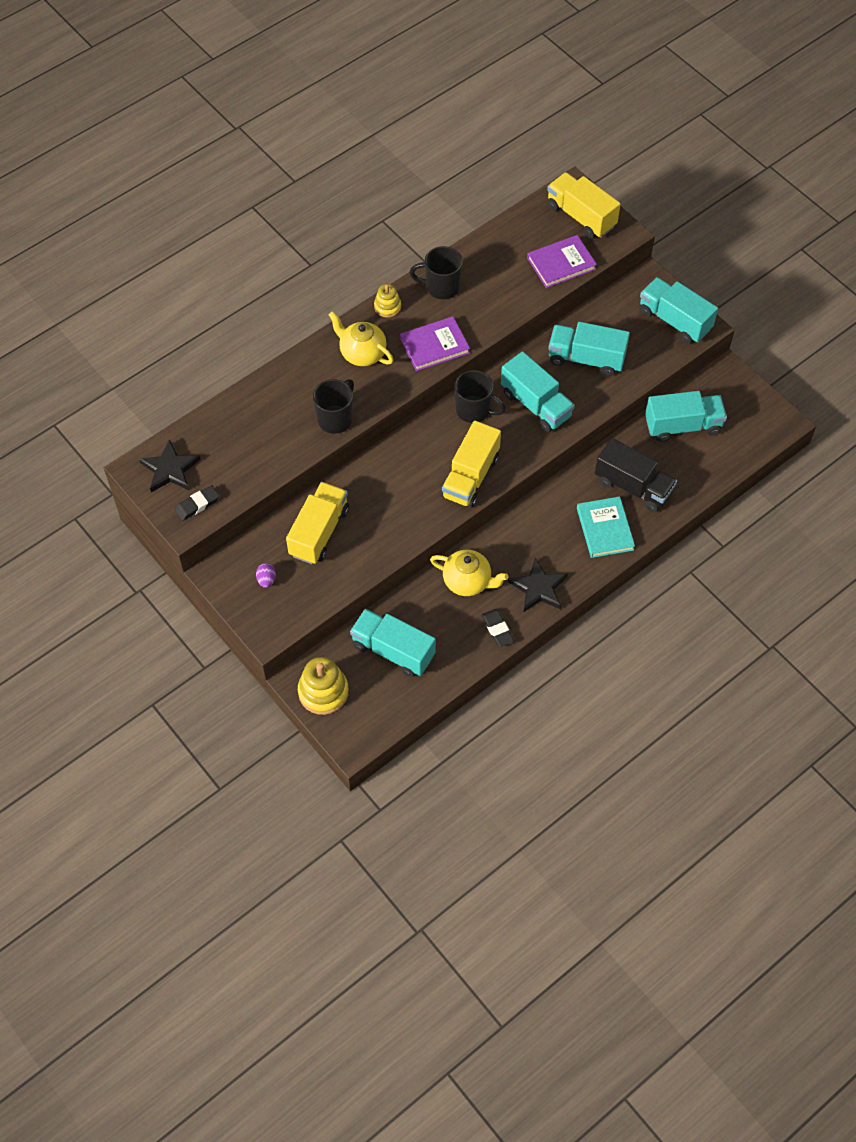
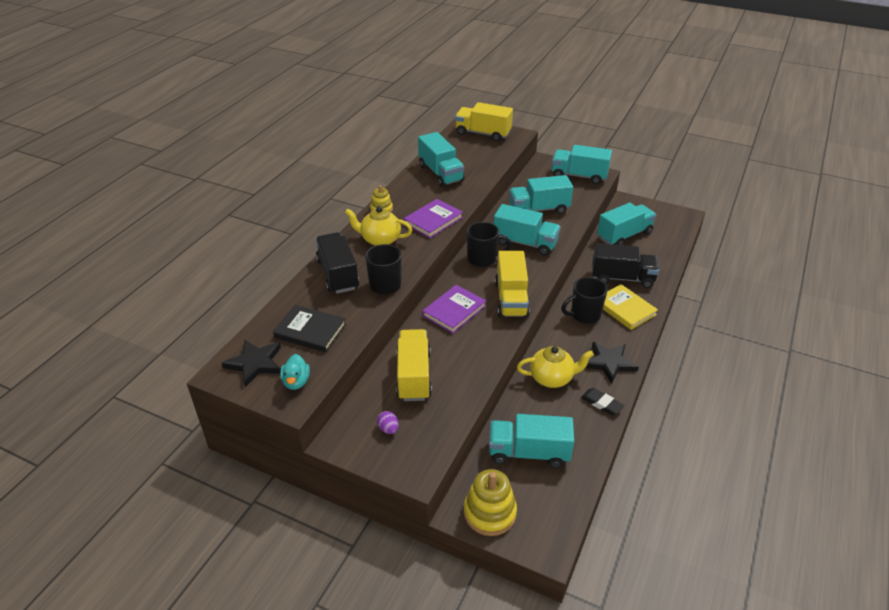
camera: 25 degrees left, 20 degrees down
black eraser [175,485,219,521] -> turquoise duck [280,354,310,390]
black mug [409,246,463,299] -> black mug moved to [561,277,608,324]
purple book [527,235,597,288] -> purple book moved to [422,285,486,333]
turquoise book [577,496,635,558] -> yellow book [603,284,658,330]
none -> black book [273,305,346,352]
none -> black truck [316,232,359,294]
none -> turquoise truck [418,132,464,187]

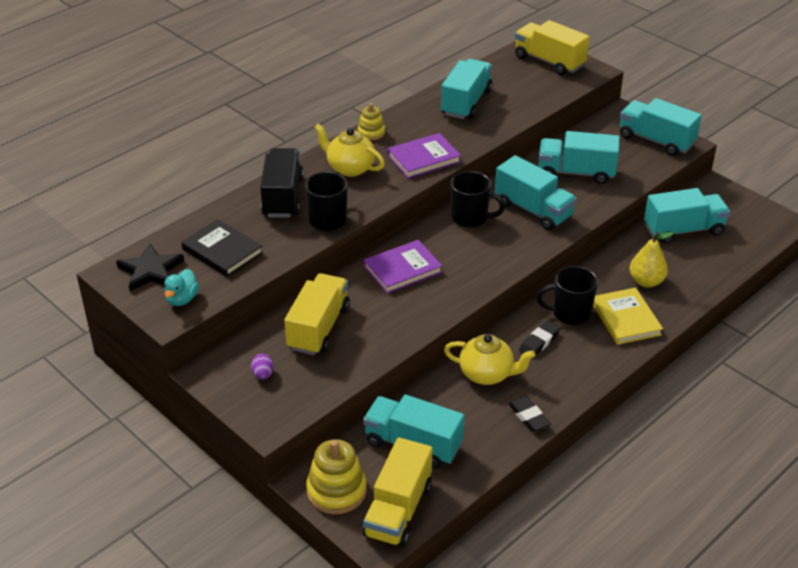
camera: 20 degrees right, 0 degrees up
turquoise truck [418,132,464,187] -> turquoise truck turned 150 degrees counterclockwise [441,59,493,119]
yellow truck [495,251,530,318] -> yellow truck moved to [363,437,432,547]
black star [585,342,639,384] -> none
black truck [592,243,659,288] -> yellow pear [630,232,674,287]
none -> black eraser [519,321,560,356]

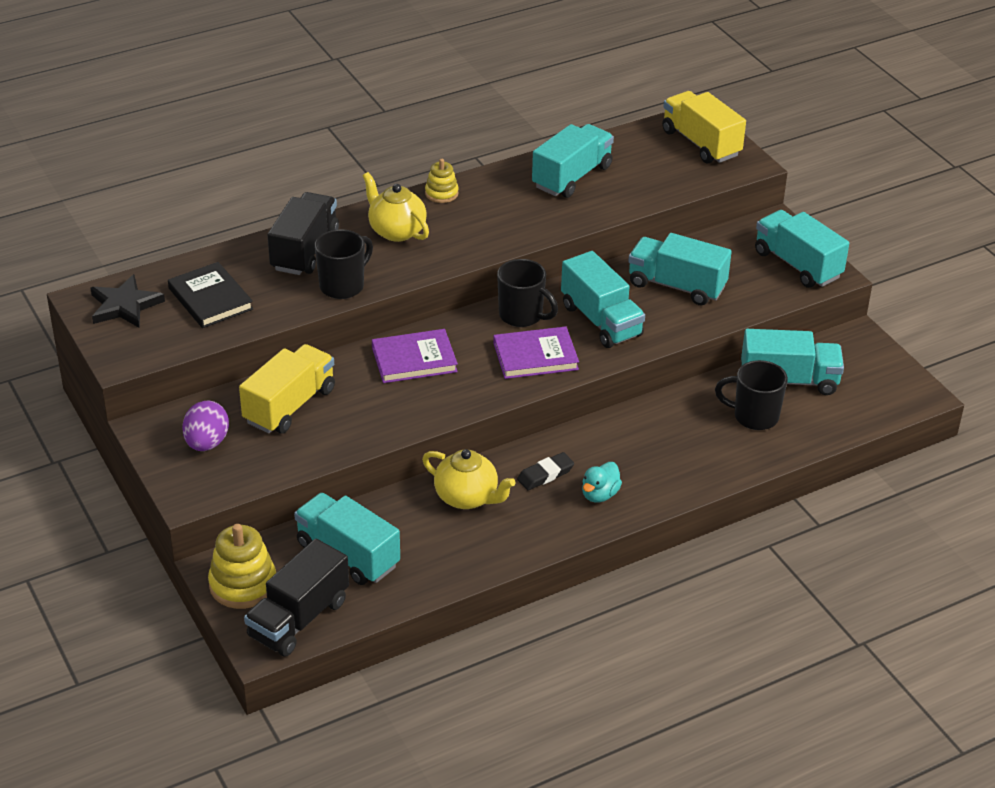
camera: 15 degrees right, 0 degrees up
turquoise duck [164,269,199,306] -> turquoise duck moved to [582,462,622,503]
purple egg [251,354,274,379] -> purple egg [182,401,229,451], size x1.76
yellow truck [363,437,432,547] -> black truck [244,539,349,657]
purple book [387,133,461,179] -> purple book moved to [493,326,579,379]
black eraser [508,396,551,432] -> none
black mug [536,266,598,325] -> black mug moved to [715,360,788,430]
yellow book [593,287,663,345] -> none
yellow pear [630,232,674,287] -> none

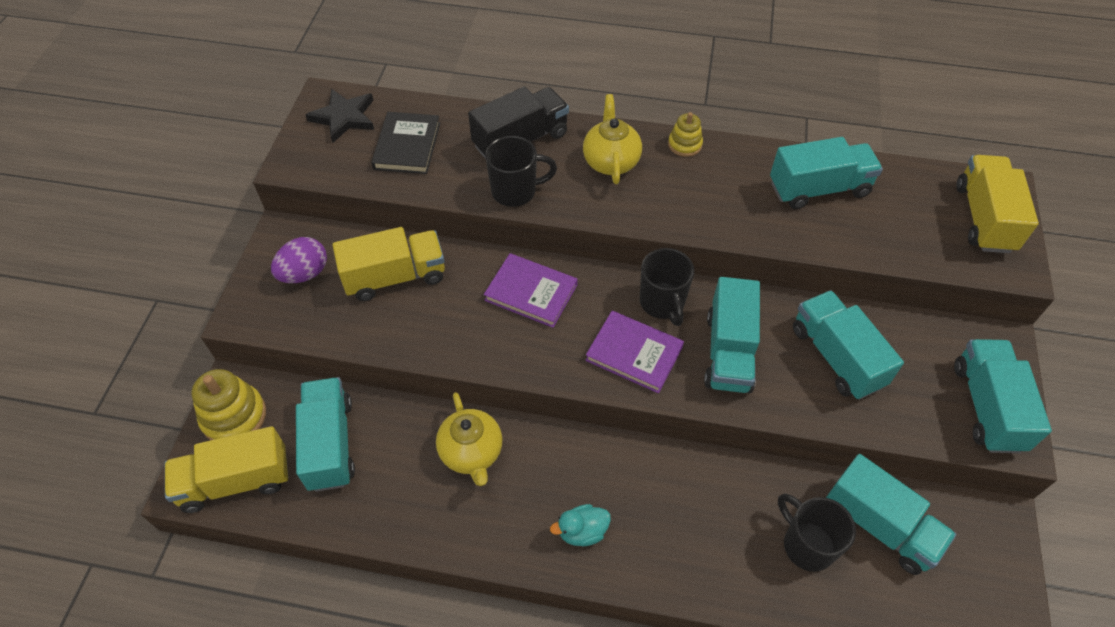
camera: 40 degrees right, 15 degrees up
black truck [244,539,349,657] -> yellow truck [165,426,289,513]
black eraser [517,452,574,490] -> none

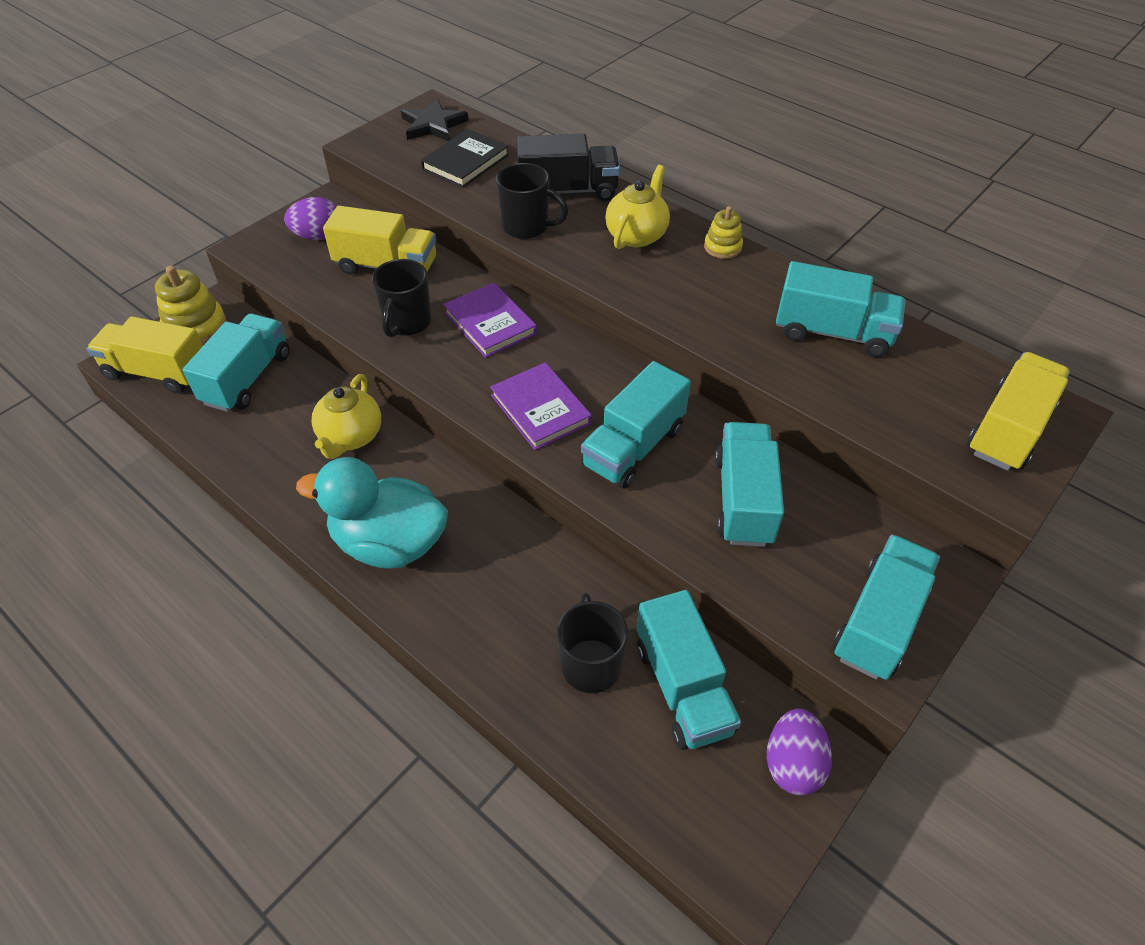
camera: 30 degrees right, 5 degrees down
turquoise duck [550,504,611,546] -> turquoise duck [296,457,448,569], size x2.19
black mug [640,248,694,326] -> black mug moved to [372,259,431,338]
none -> purple egg [767,708,832,795]

